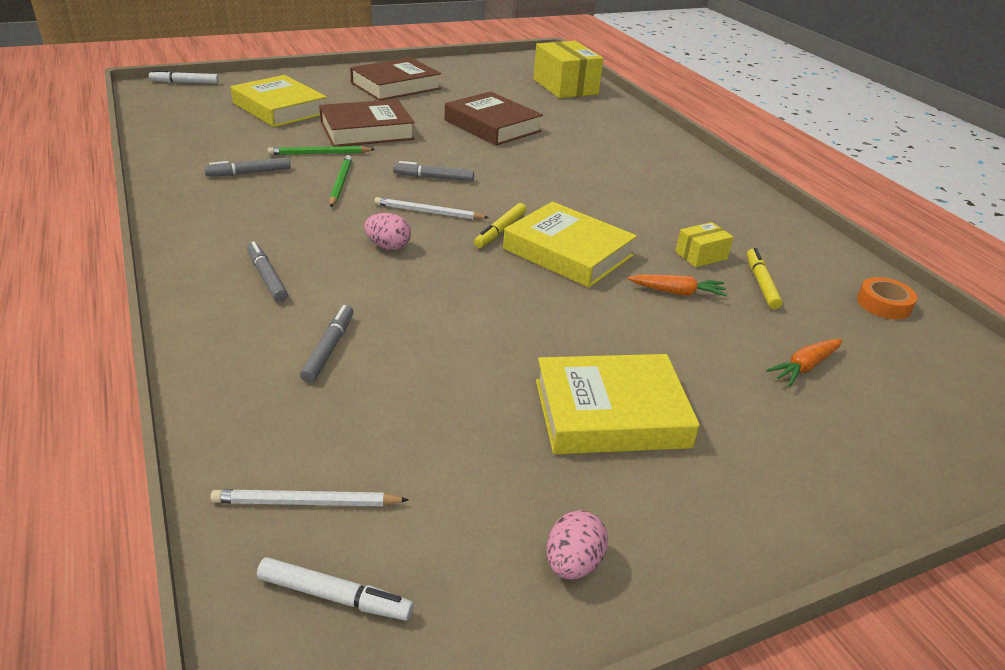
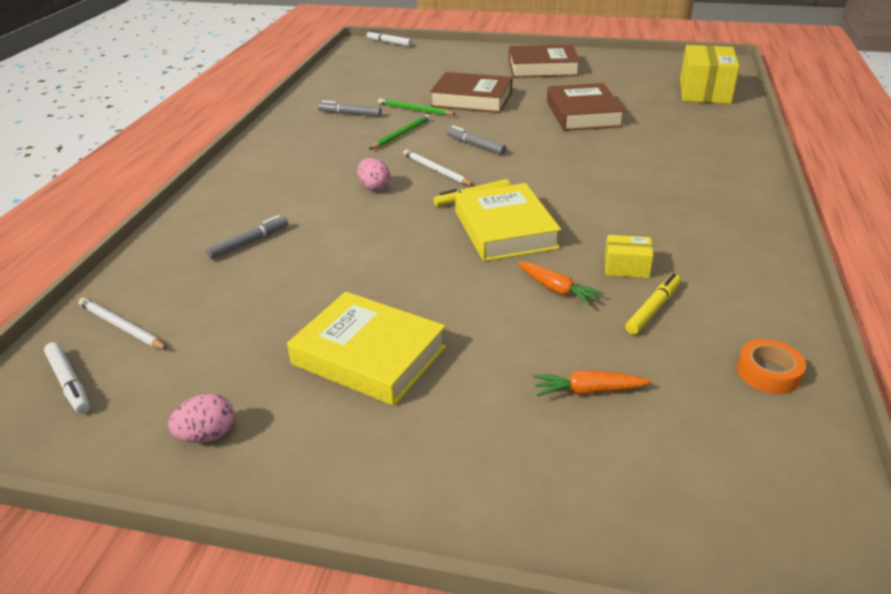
camera: 40 degrees right, 0 degrees up
yellow book [231,75,327,127] -> none
grey marker [247,241,288,302] -> none

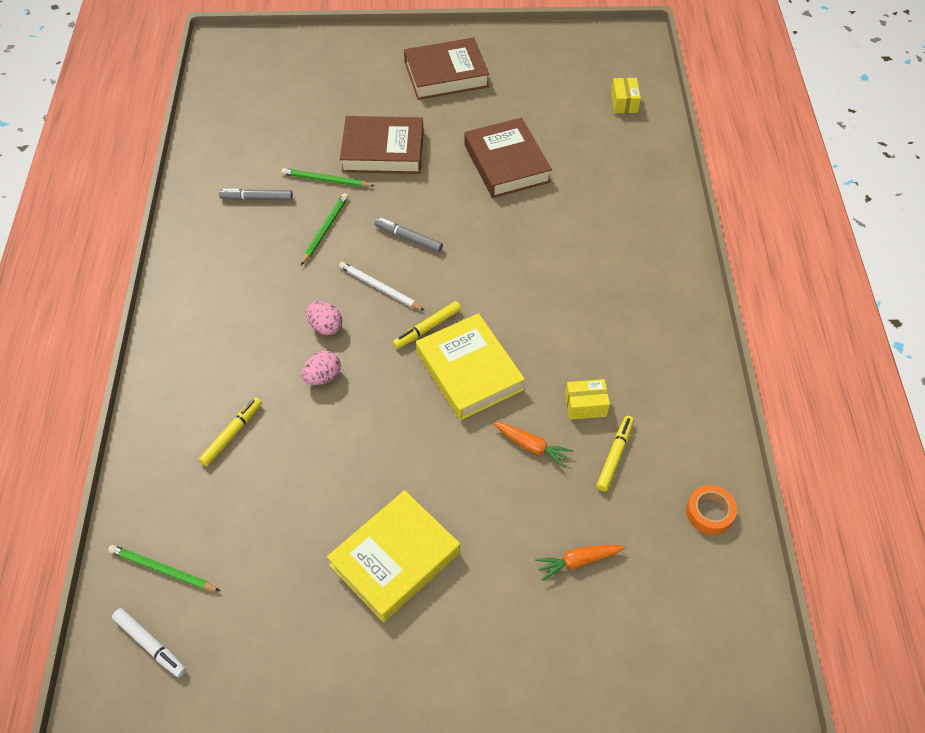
camera: 15 degrees left, 20 degrees up
white pencil [78,297,168,350] -> green pencil [108,545,220,591]
pink egg [168,394,235,443] -> pink egg moved to [302,351,341,385]
grey marker [205,215,288,259] -> yellow marker [199,397,262,466]
yellow book [287,291,446,406] -> yellow book turned 60 degrees counterclockwise [327,490,460,622]
white marker [367,30,412,46] -> none
yellow box [680,45,739,104] -> yellow box [611,78,641,113], size x0.49

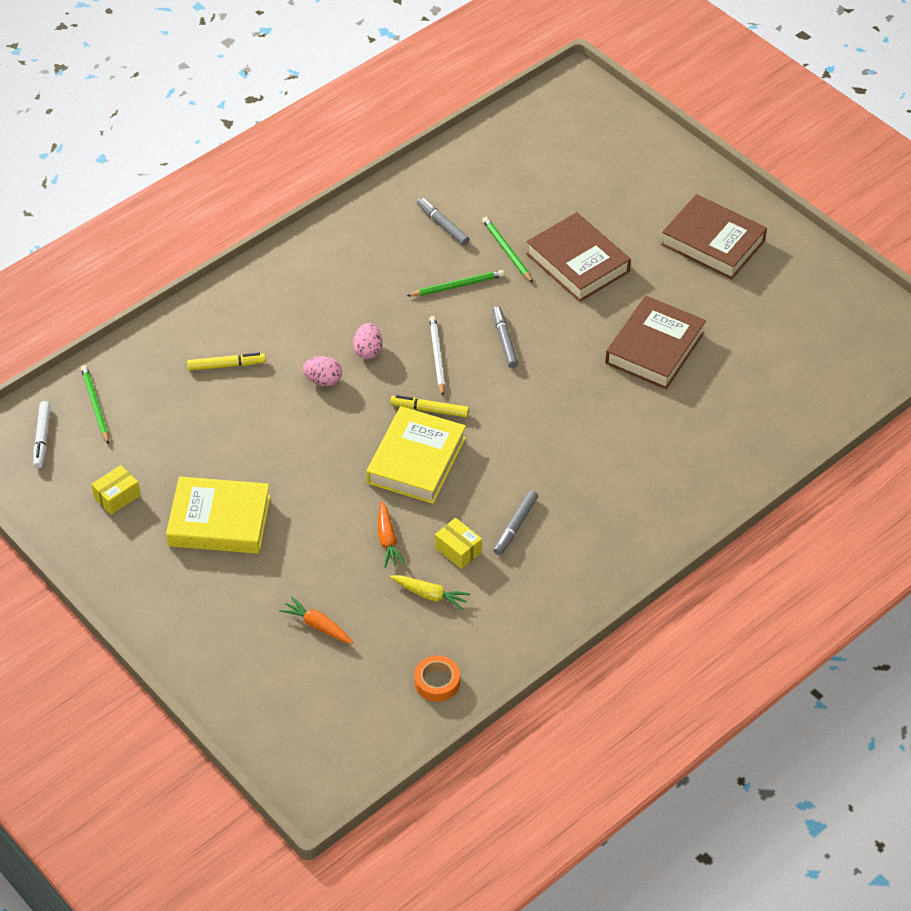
camera: 50 degrees right, 5 degrees down
yellow marker [597,416,634,491] -> yellow carrot [390,575,470,610]
yellow box [611,78,641,113] -> yellow box moved to [91,465,141,515]
none -> grey marker [494,490,538,555]

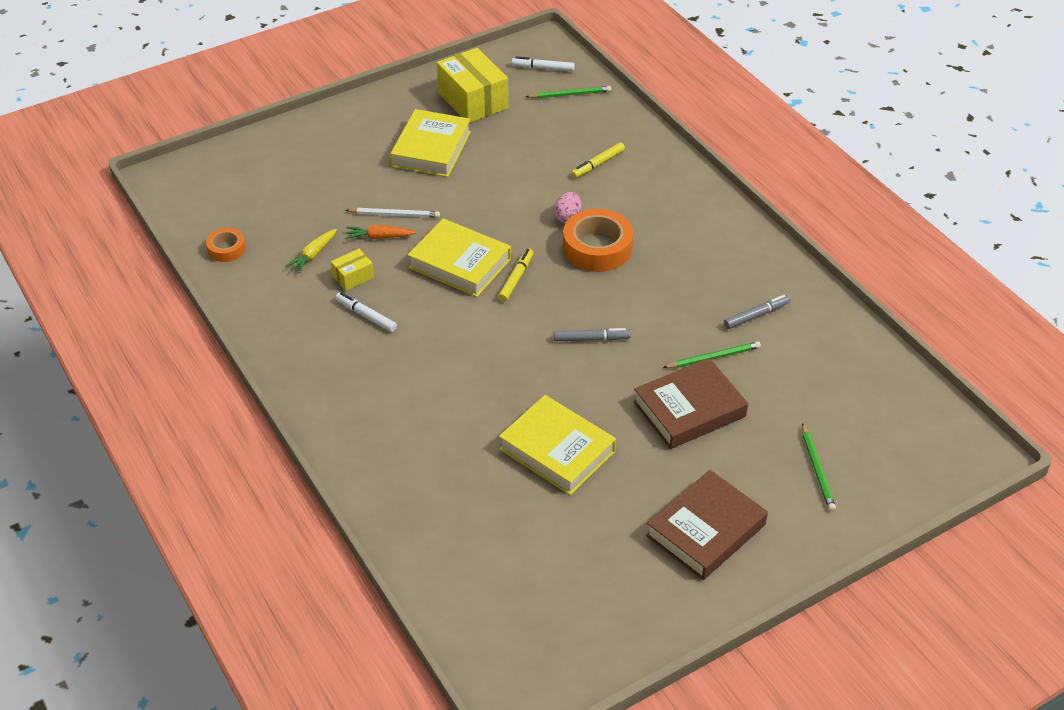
camera: 100 degrees right, 5 degrees down
yellow box [91,465,141,515] -> yellow box [437,48,508,123], size x2.06
yellow marker [187,353,266,371] -> yellow marker turned 45 degrees clockwise [571,142,625,178]
orange carrot [279,596,353,644] -> none
pink egg [353,323,382,359] -> orange tape [563,209,633,272]
green pencil [407,270,504,296] -> green pencil moved to [802,423,836,512]
white pencil [429,316,445,396] -> white pencil moved to [345,208,440,218]
grey marker [494,490,538,555] -> white marker [335,292,397,332]
brown book [605,296,706,389] -> yellow book [499,395,616,495]

